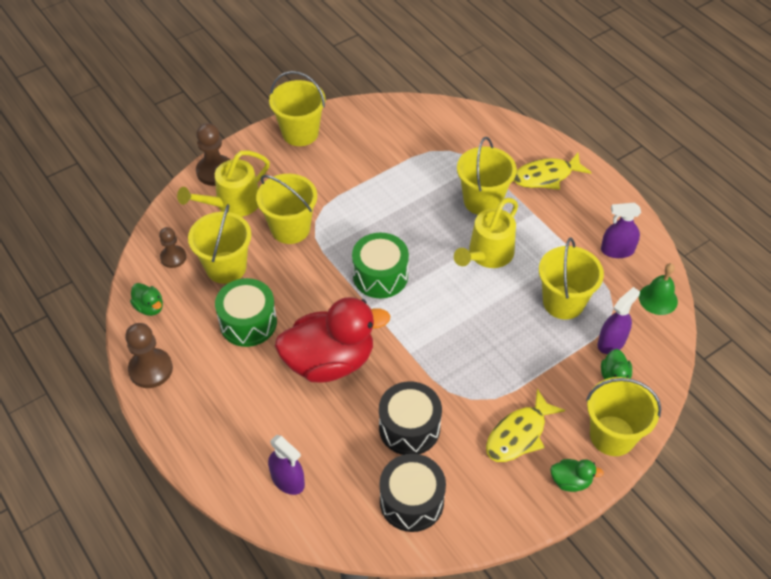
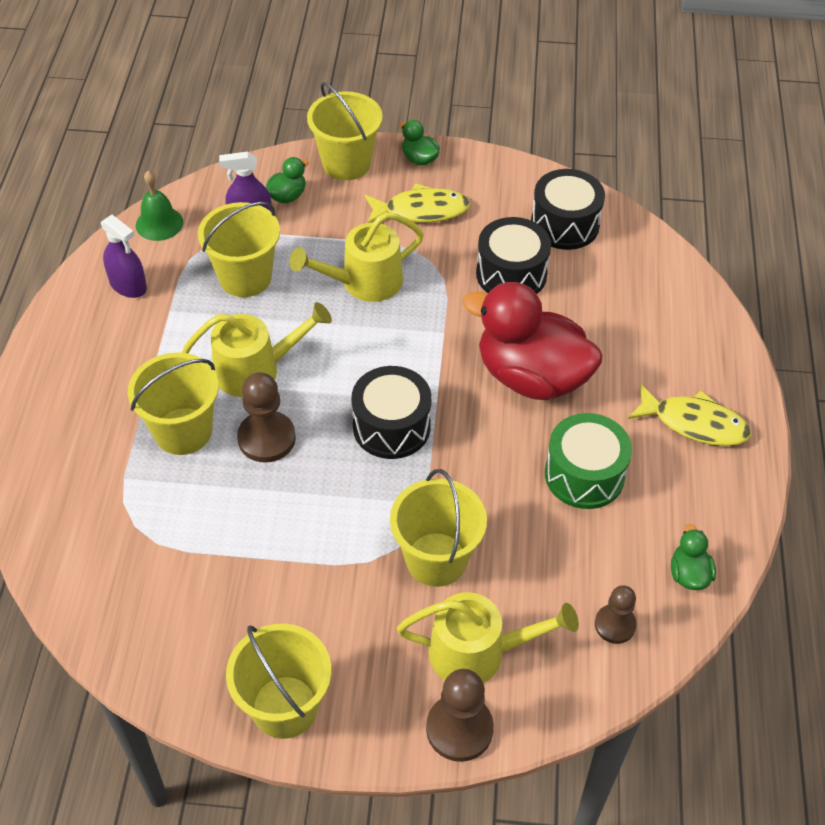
camera: 140 degrees left, 0 degrees up
brown pawn [125,323,173,388] -> brown pawn moved to [237,372,296,463]
yellow bucket [188,204,251,284] -> none
purple spray bottle [268,435,305,495] -> none
green drum [352,233,409,298] -> black drum [351,366,432,459]
yellow fish [513,153,592,190] -> yellow fish moved to [628,384,751,446]
none -> yellow watering can [290,212,424,302]

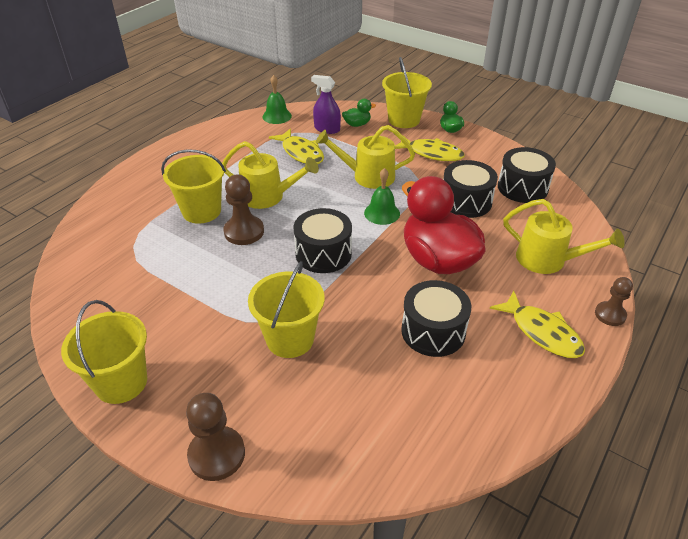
camera: 30 degrees right, 10 degrees down
purple spray bottle [101,215,147,298] -> none
yellow bucket [198,202,280,297] -> yellow fish [269,128,324,164]
yellow watering can [397,592,579,683] -> yellow watering can moved to [503,199,625,274]
green drum [545,413,632,509] -> black drum [401,280,471,357]
brown pawn [595,585,637,644] -> brown pawn moved to [595,277,633,326]
green duck [671,524,716,590] -> none
none -> green bell [364,168,400,225]

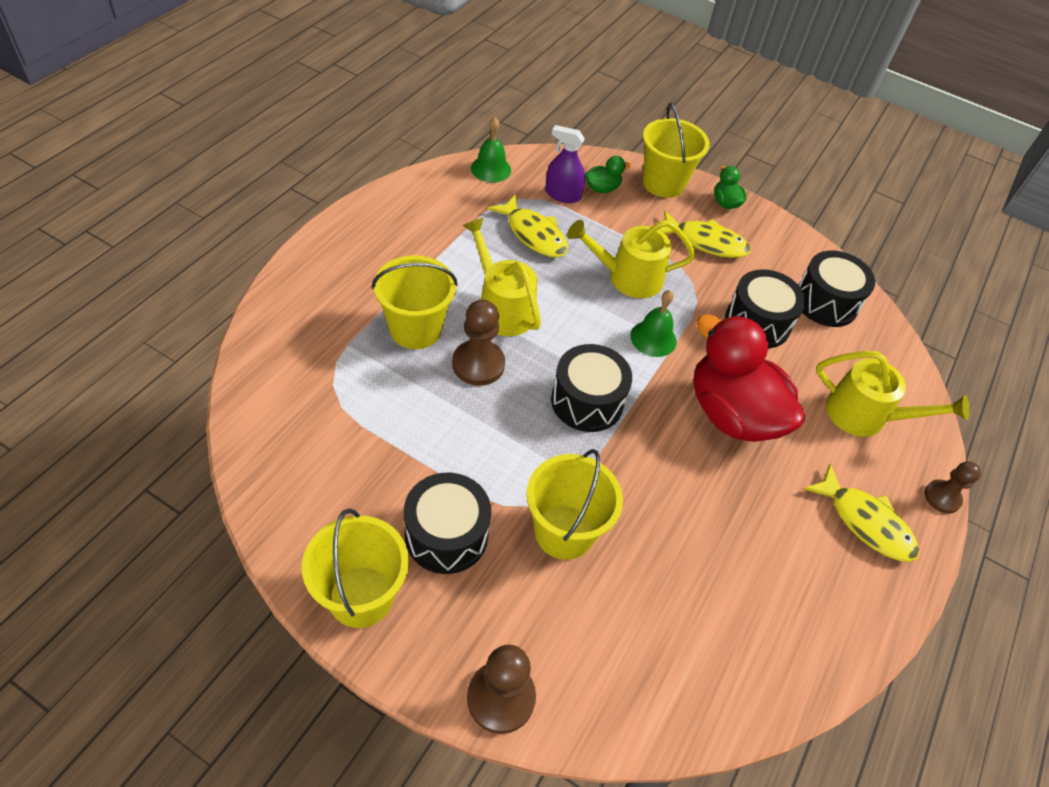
camera: 10 degrees left, 10 degrees up
yellow watering can [223,141,319,209] -> yellow watering can turned 135 degrees counterclockwise [463,218,541,336]
black drum [401,280,471,357] -> black drum moved to [404,473,491,574]

